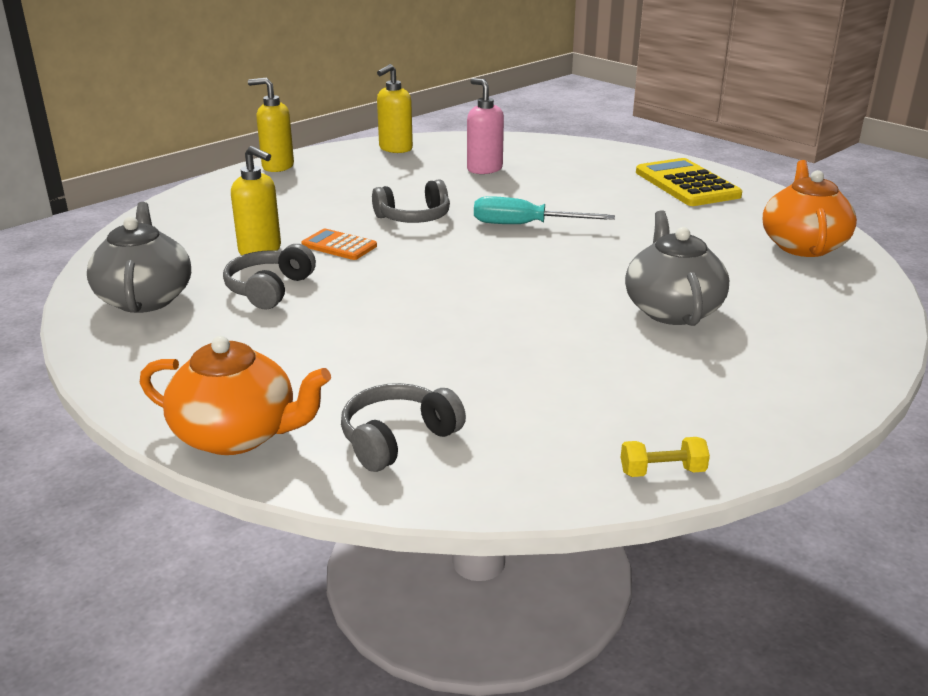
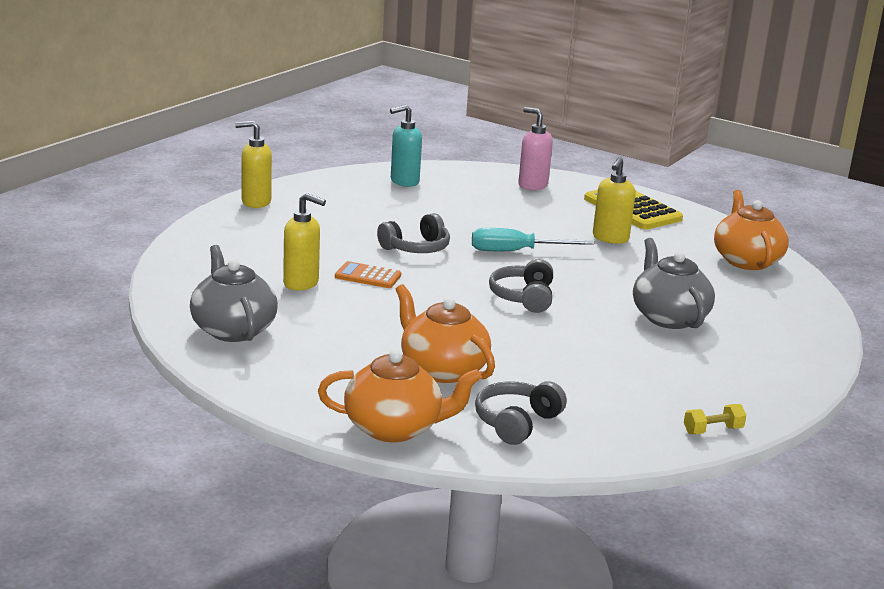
camera: 15 degrees left, 5 degrees down
grey headphones [223,244,316,309] -> grey headphones moved to [489,259,553,313]
yellow soap dispenser [377,64,413,153] -> yellow soap dispenser moved to [593,157,636,244]
pink soap dispenser [467,78,504,174] -> pink soap dispenser moved to [518,107,553,190]
none -> turquoise soap dispenser [390,105,422,187]
none -> orange teapot [395,284,495,383]

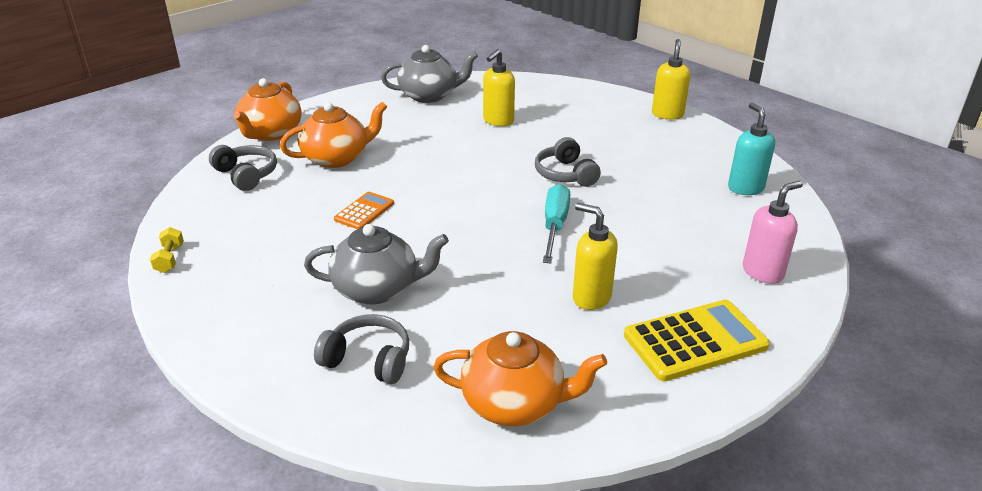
camera: 105 degrees right, 10 degrees up
orange calculator [335,261,401,288] -> orange calculator moved to [334,192,394,229]
grey headphones [489,259,553,313] -> grey headphones moved to [314,314,409,384]

